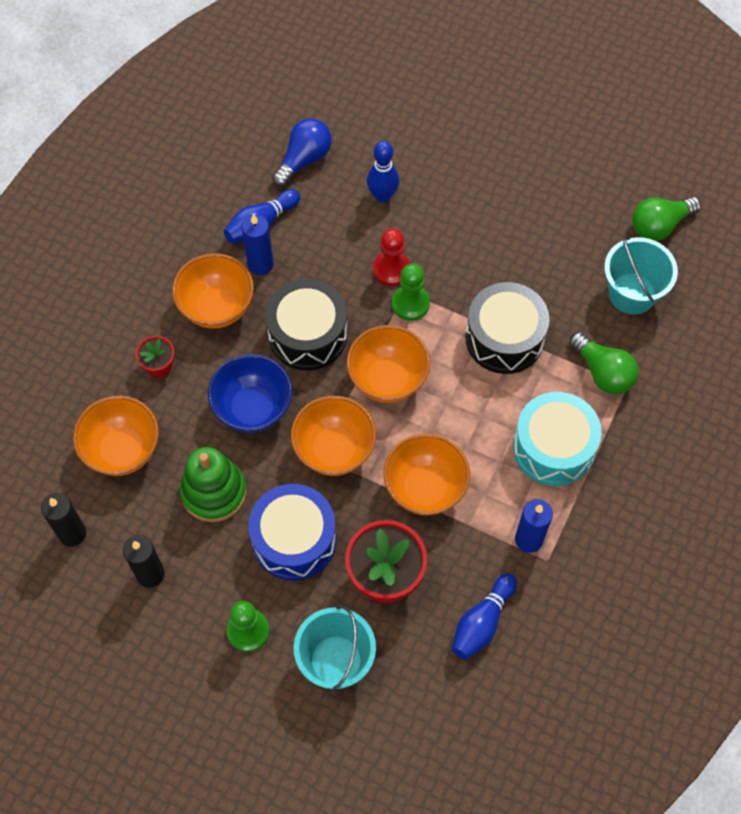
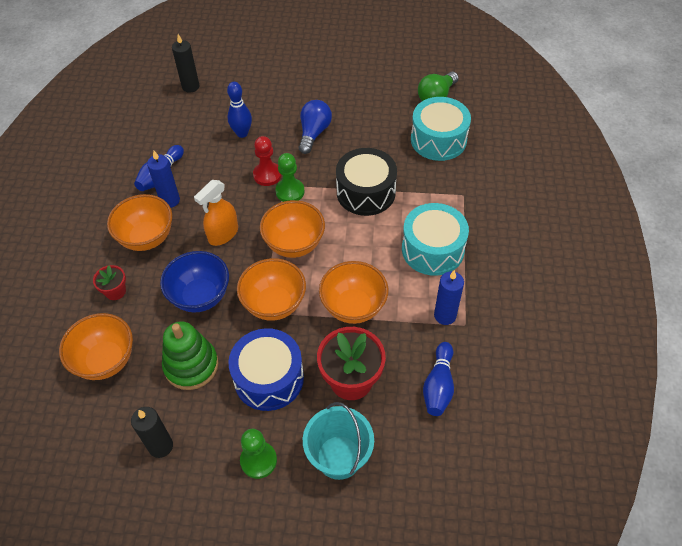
camera: 20 degrees left, 10 degrees down
black candle [41,493,86,547] -> black candle moved to [172,34,200,93]
black drum [266,279,347,370] -> orange spray bottle [194,180,238,246]
blue light bulb [272,118,332,187] -> blue light bulb moved to [299,100,332,154]
green light bulb [569,332,639,394] -> none
turquoise bucket [604,235,678,315] -> turquoise drum [411,97,471,161]

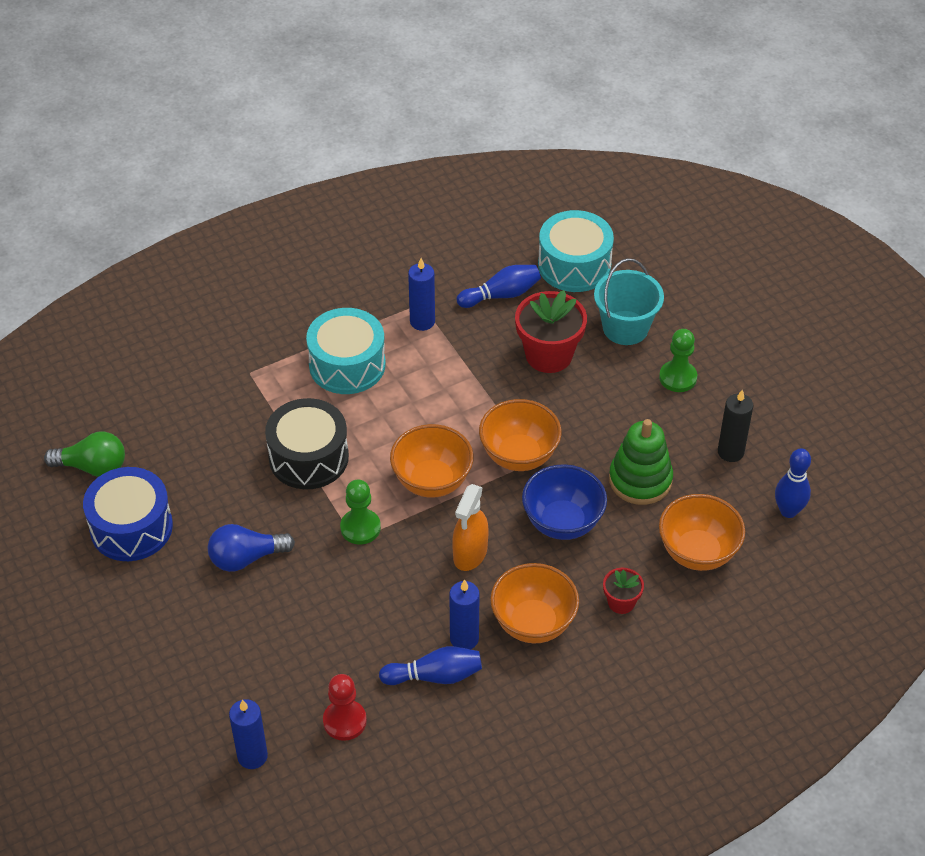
camera: 125 degrees left, 5 degrees down
black candle [172,34,200,93] -> blue candle [229,699,268,769]
orange spray bottle [194,180,238,246] -> orange spray bottle turned 105 degrees clockwise [452,484,488,571]
blue bowling pin [227,82,252,138] -> blue bowling pin moved to [775,448,811,518]
blue drum [228,328,304,411] -> blue drum moved to [83,467,173,561]
red pawn [253,136,282,186] -> red pawn moved to [323,674,367,741]
orange bowl [319,261,388,324] -> none
turquoise drum [411,97,471,161] -> turquoise drum moved to [538,210,614,292]

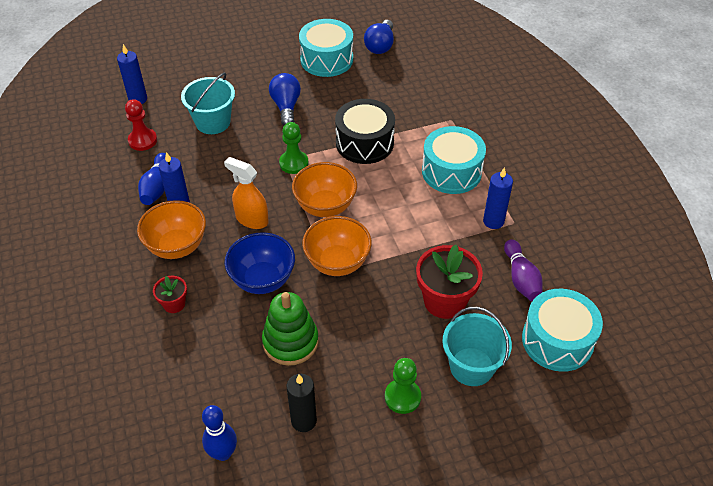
camera: 100 degrees right, 0 degrees up
green light bulb [44,431,125,477] -> blue light bulb [364,20,394,54]
blue drum [83,467,173,561] -> turquoise drum [299,19,353,77]
blue bowling pin [457,265,541,308] -> purple bowling pin [504,239,543,301]
orange bowl [659,494,745,571] -> none
none -> turquoise bucket [181,72,235,134]

